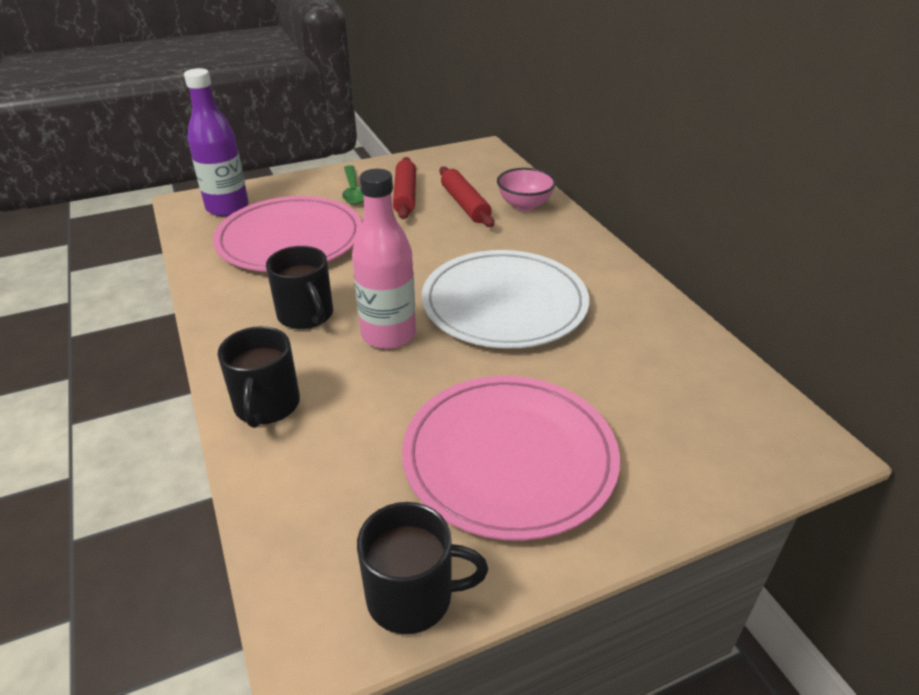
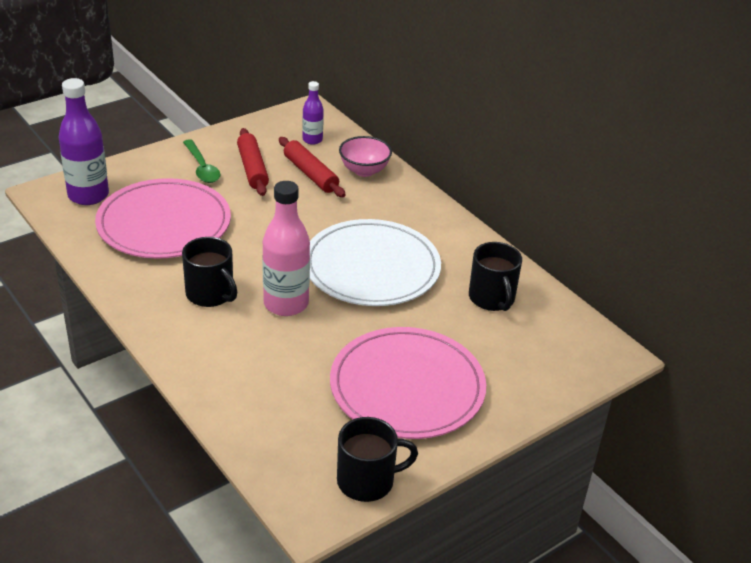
camera: 15 degrees left, 0 degrees up
black mug [218,326,300,428] -> black mug moved to [469,242,522,311]
none -> purple bottle [302,81,324,145]

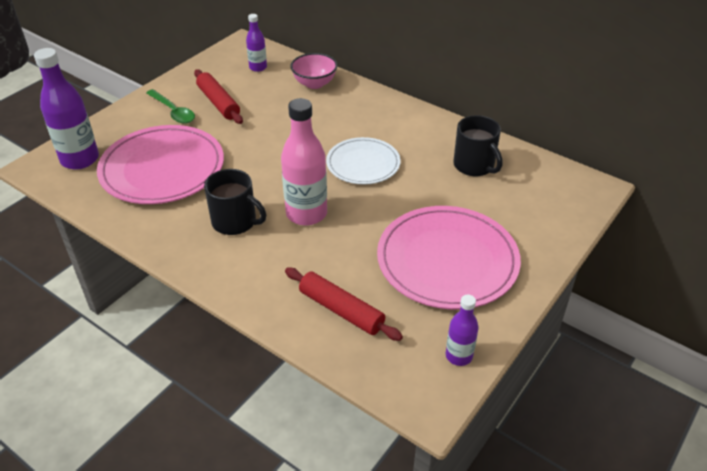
camera: 15 degrees left, 5 degrees up
red rolling pin [279,137,346,197] -> red rolling pin moved to [285,268,403,341]
white plate [310,219,441,306] -> white plate [326,137,401,185], size x0.60
black mug [337,417,418,502] -> purple bottle [446,295,479,366]

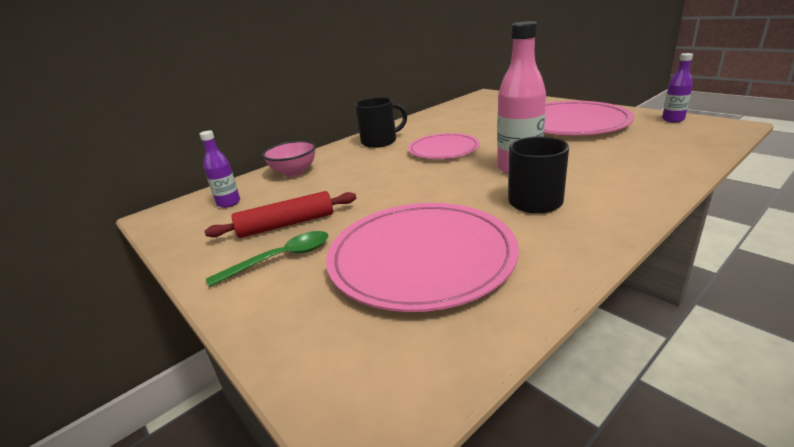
camera: 75 degrees left, 15 degrees down
purple bottle [34,48,99,169] -> none
red rolling pin [285,268,403,341] -> none
white plate [326,137,401,185] -> pink plate [408,133,480,159]
black mug [453,115,503,176] -> black mug moved to [355,97,407,148]

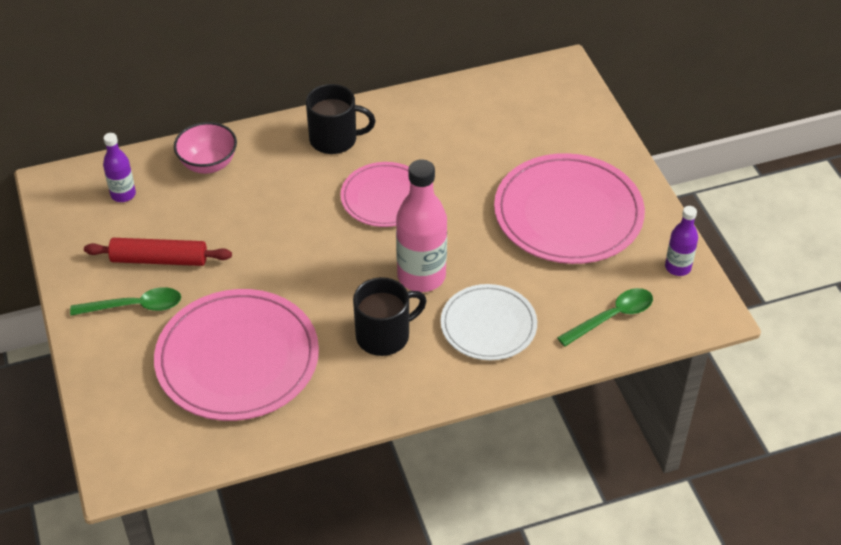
camera: 20 degrees right, 20 degrees up
none -> white plate [441,284,537,360]
none -> green spoon [557,288,653,347]

